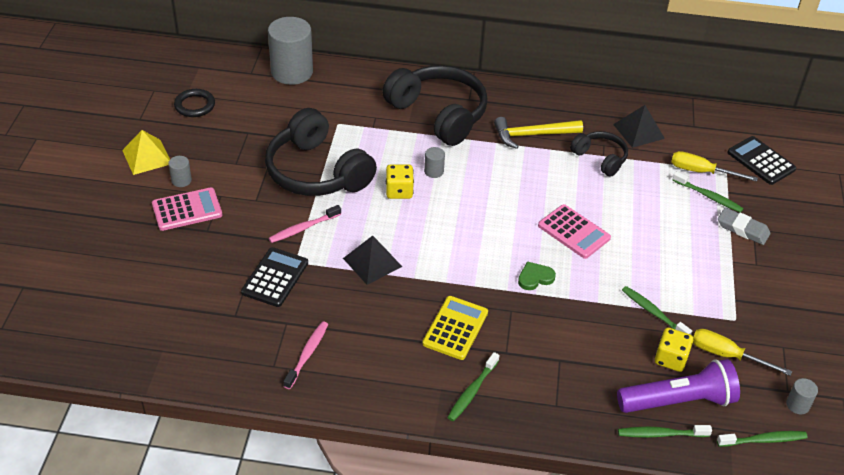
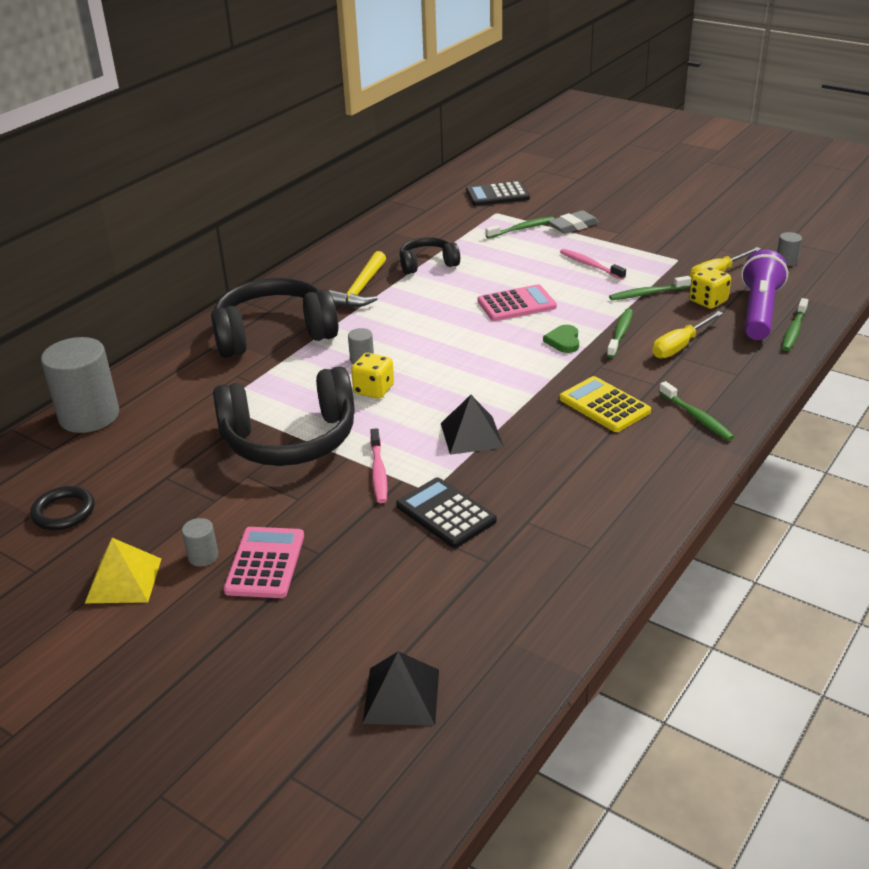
camera: 60 degrees left, 10 degrees down
pink toothbrush [283,321,328,389] -> pink toothbrush moved to [560,249,626,280]
black pyramid [613,105,665,148] -> black pyramid moved to [363,651,439,726]
yellow screwdriver [671,151,758,182] -> yellow screwdriver moved to [652,311,723,358]
green toothbrush [717,431,808,447] -> green toothbrush moved to [607,309,633,358]

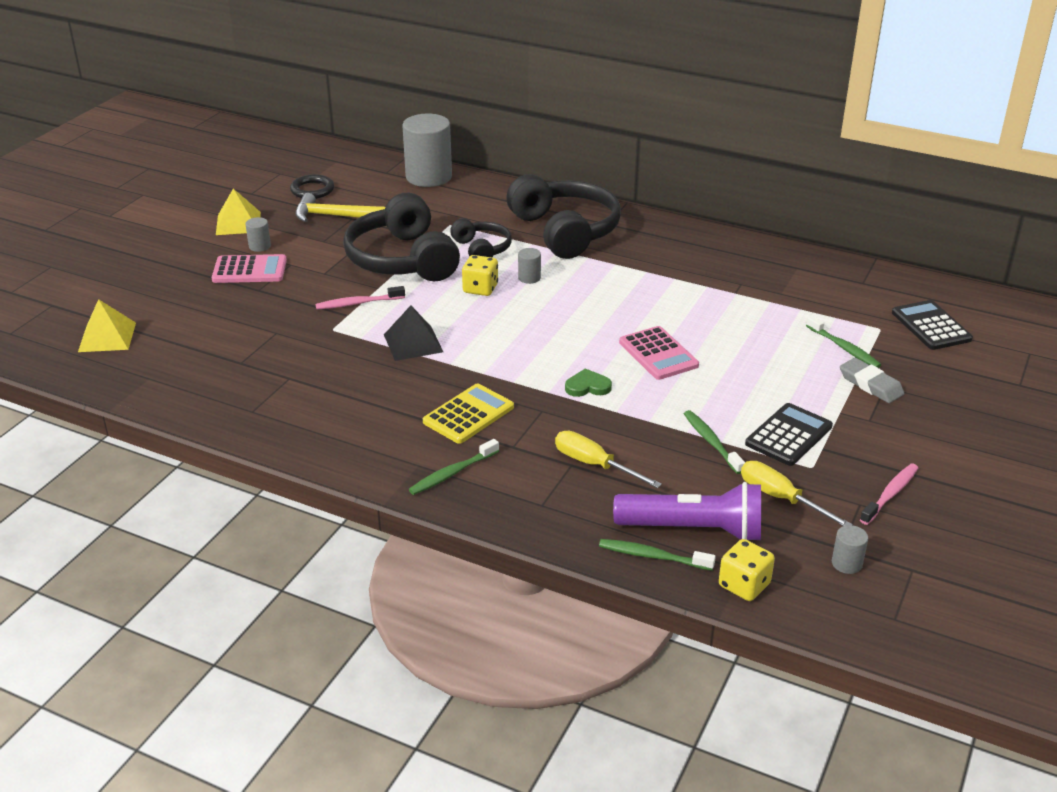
camera: 80 degrees right, 0 degrees up
yellow hammer [329,251,386,307] -> yellow hammer moved to [295,193,385,222]
black pyramid [363,651,439,726] -> yellow pyramid [78,299,136,352]
black calculator [396,477,497,548] -> black calculator moved to [745,403,833,466]
black headphones [399,237,460,274] -> black headphones moved to [450,218,512,258]
pink toothbrush [560,249,626,280] -> pink toothbrush moved to [860,464,918,525]
green toothbrush [607,309,633,358] -> none
yellow dice [689,267,731,309] -> yellow dice moved to [719,539,775,601]

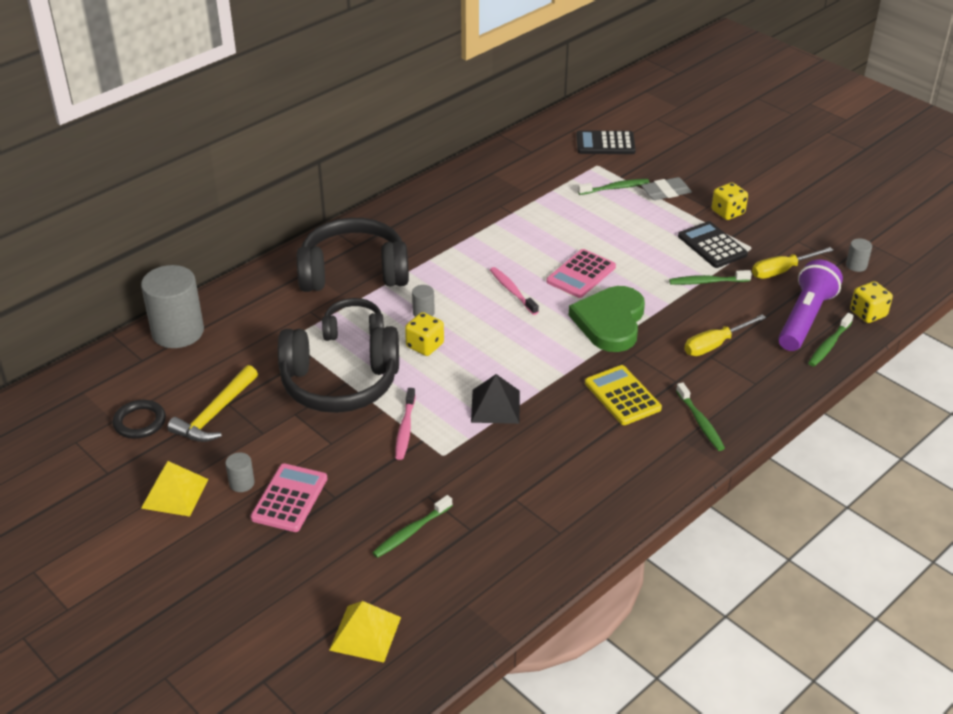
camera: 70 degrees left, 5 degrees up
green heart [565,368,612,397] -> green heart [568,286,645,352], size x2.22
pink calculator [619,326,699,380] -> pink calculator turned 135 degrees clockwise [546,249,616,298]
pink toothbrush [860,464,918,525] -> pink toothbrush moved to [490,267,539,315]
none -> green toothbrush [372,495,453,558]
none -> yellow dice [711,182,748,220]

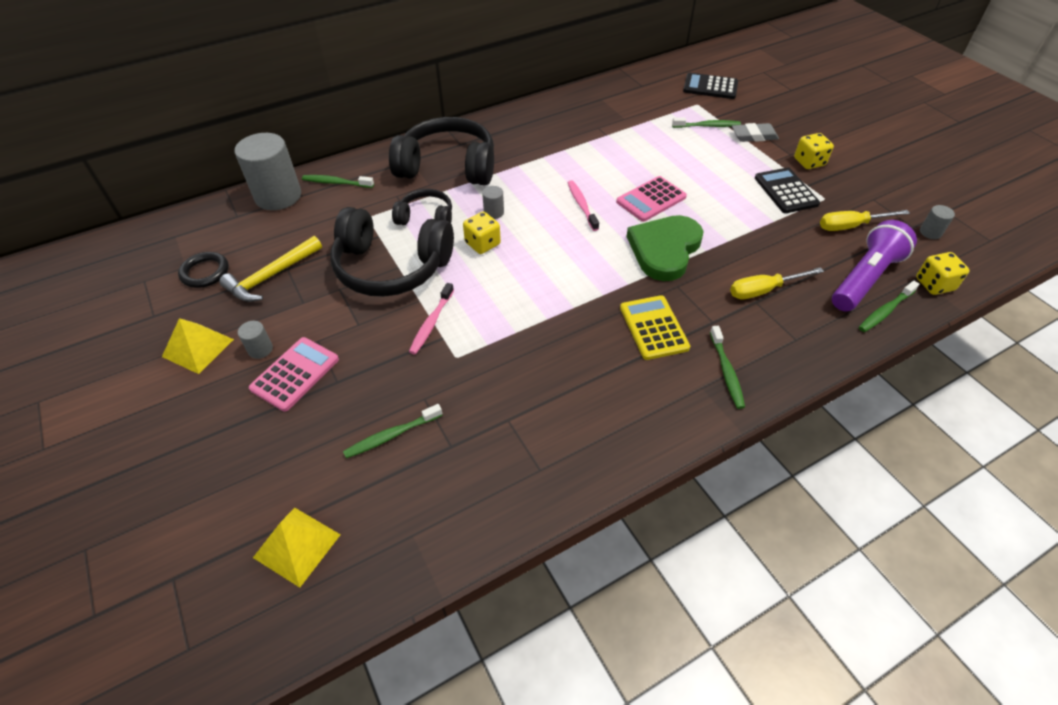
camera: 15 degrees right, 10 degrees up
black pyramid [471,374,520,424] -> none
green toothbrush [669,270,752,285] -> green toothbrush moved to [302,175,374,188]

